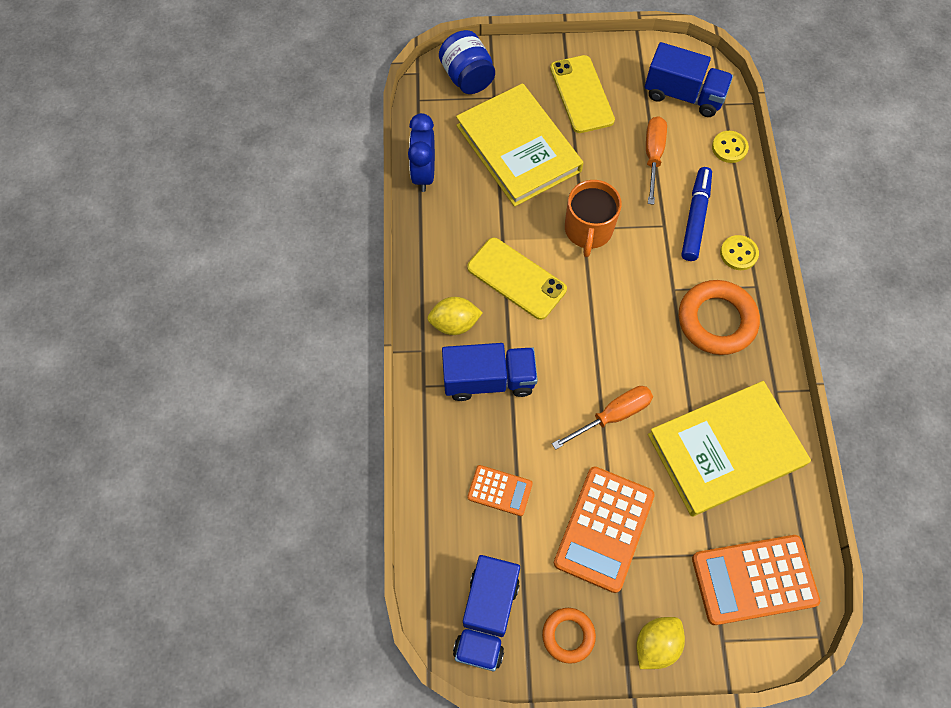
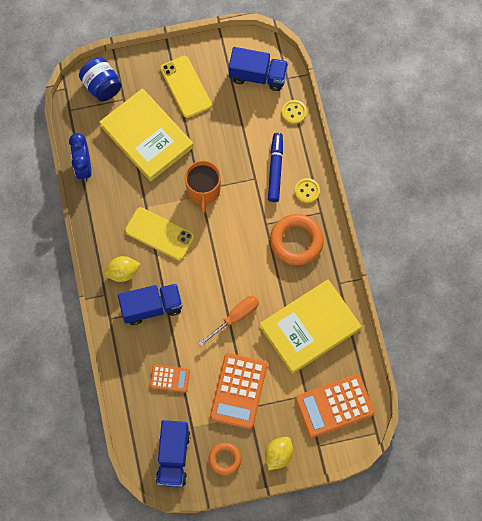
camera: 10 degrees left, 5 degrees up
orange screwdriver [646,116,667,205] -> none

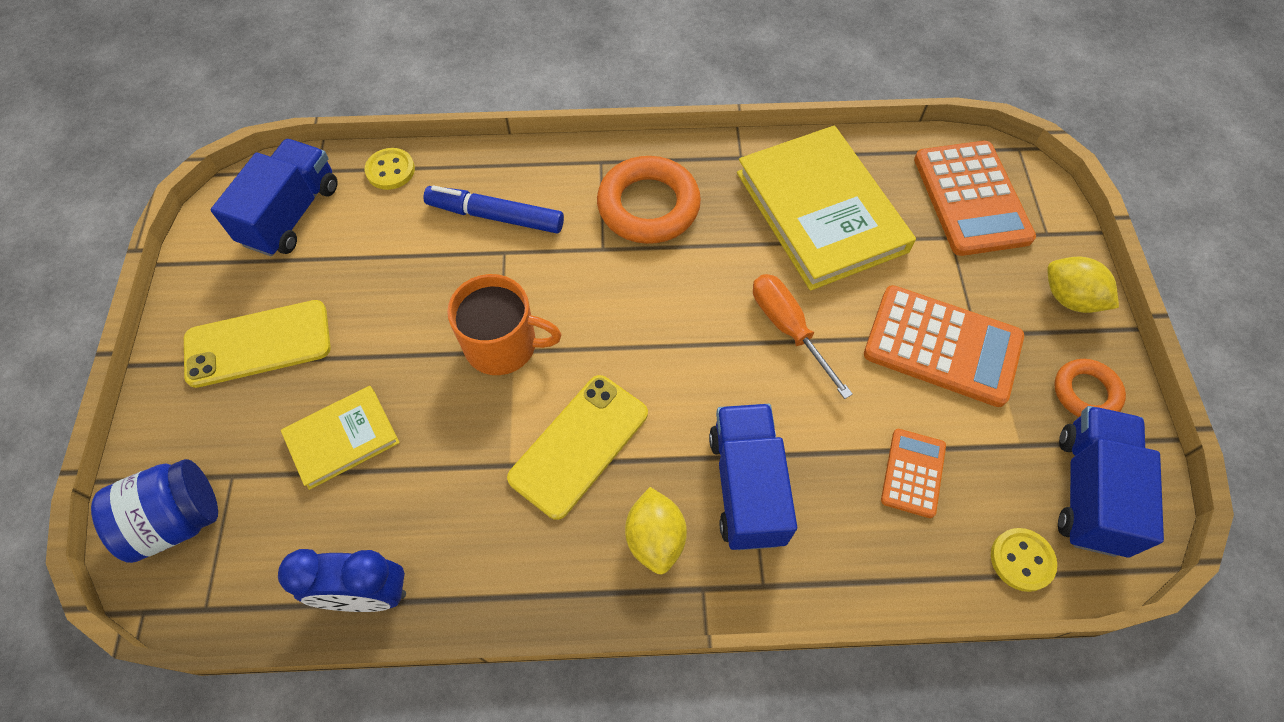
camera: 80 degrees left, 10 degrees down
yellow book [99,89,193,182] -> yellow book [281,386,400,490], size x0.52
blue truck [156,420,191,487] -> blue truck turned 90 degrees counterclockwise [1058,406,1164,557]
yellow button [295,178,320,203] -> yellow button moved to [991,528,1057,592]

